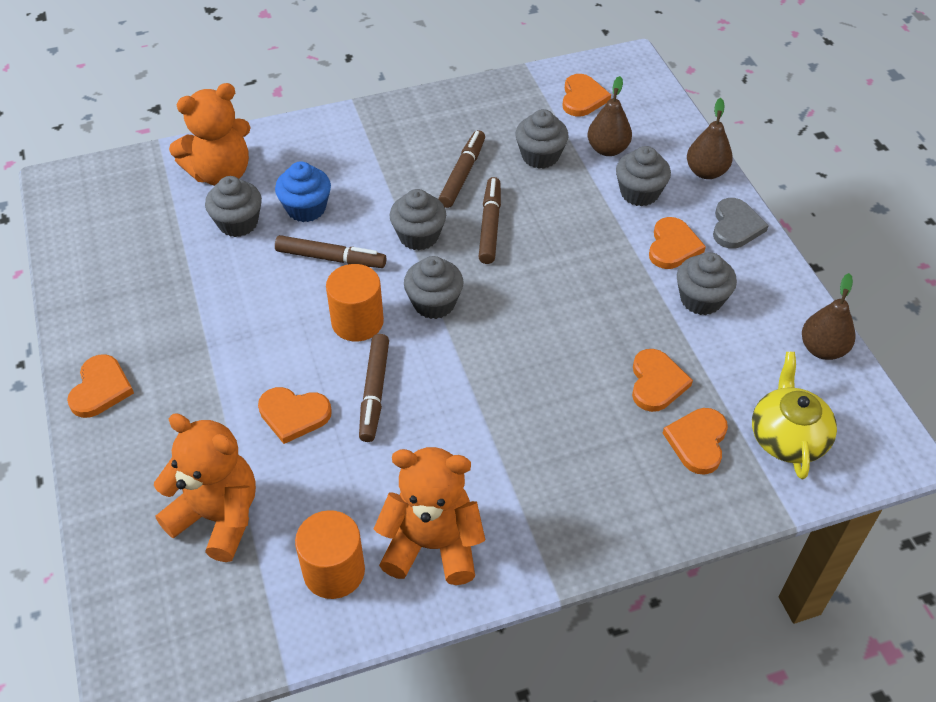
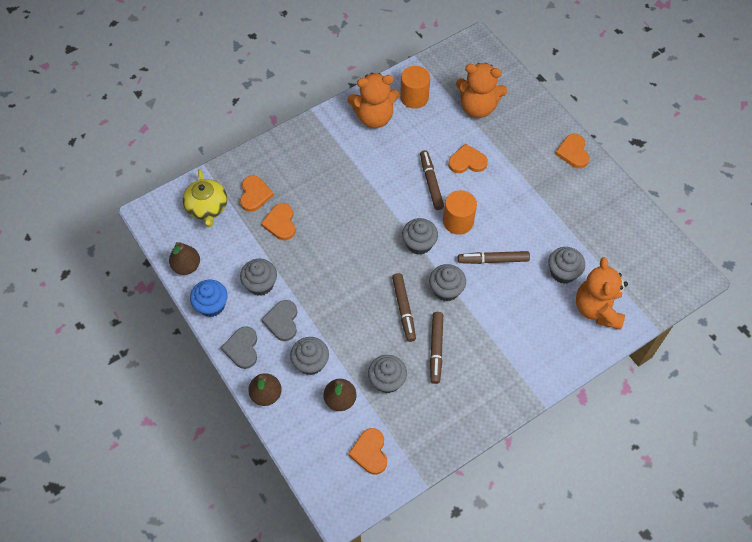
camera: 165 degrees right, 10 degrees up
orange teddy bear [169,83,251,186] -> orange teddy bear turned 45 degrees counterclockwise [576,257,628,330]
blue cupcake [275,161,331,222] -> blue cupcake moved to [190,280,228,317]
orange heart [649,217,706,269] -> grey heart [261,300,297,341]

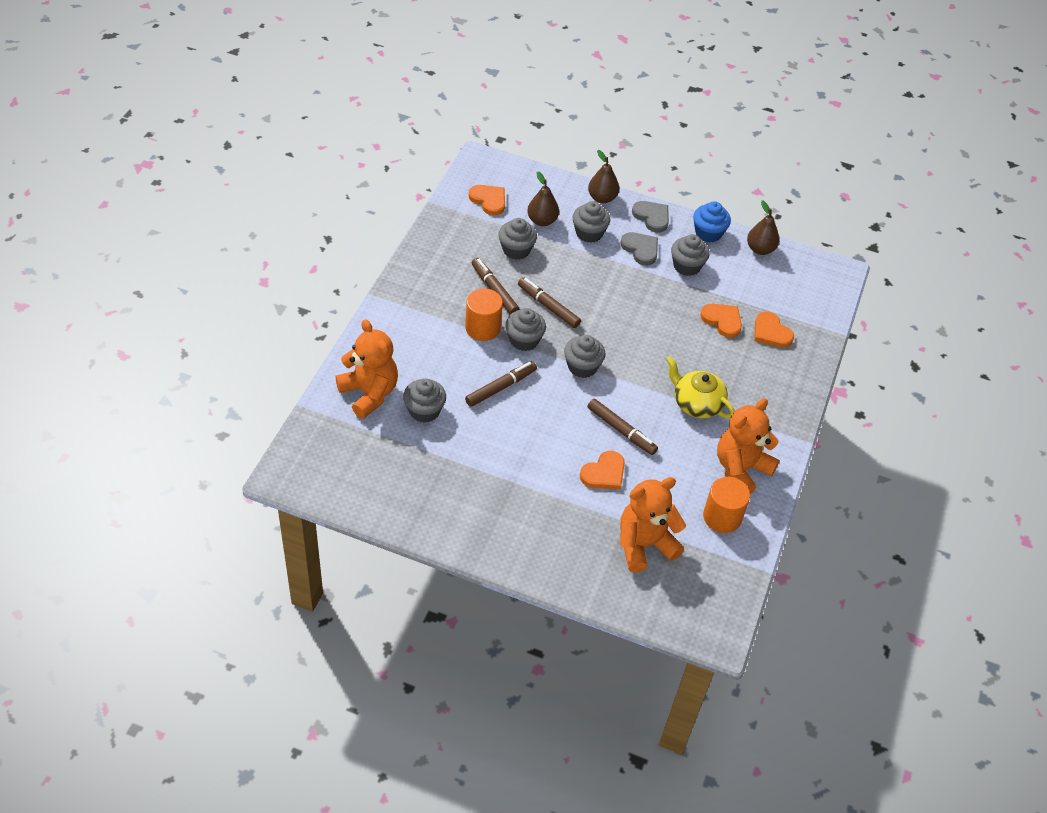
camera: 140 degrees right, 10 degrees down
yellow teapot [183,169,227,227] -> yellow teapot moved to [666,357,735,418]
orange cylinder [443,190,477,235] -> orange cylinder moved to [465,288,503,341]
orange heart [555,134,589,168] -> none

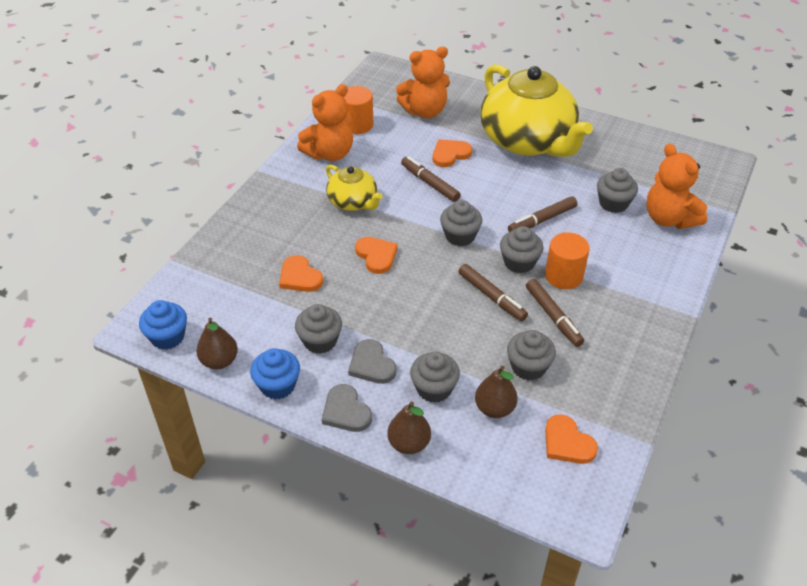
camera: 170 degrees left, 5 degrees down
orange heart [754,311,794,348] -> orange heart moved to [355,237,398,274]
none -> blue cupcake [139,300,187,350]
none -> yellow teapot [480,64,593,157]

